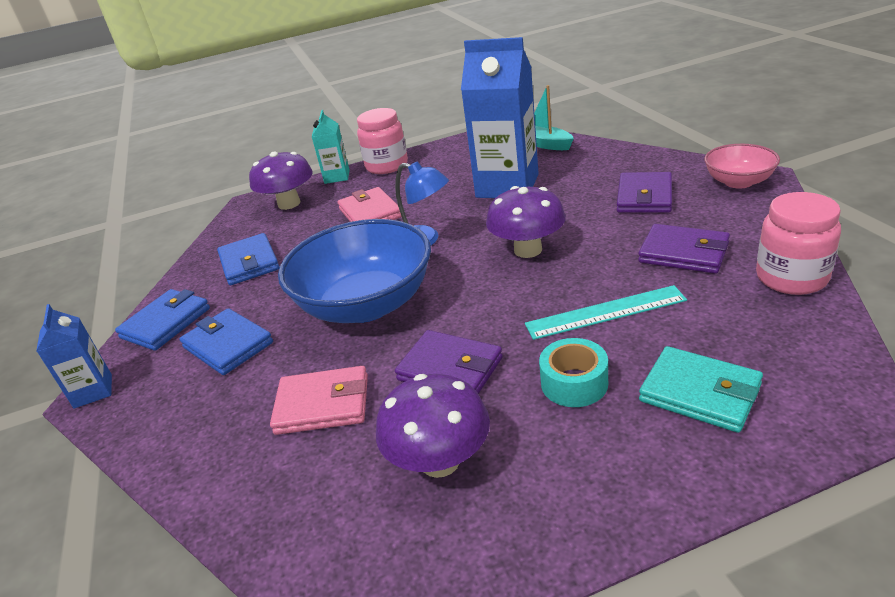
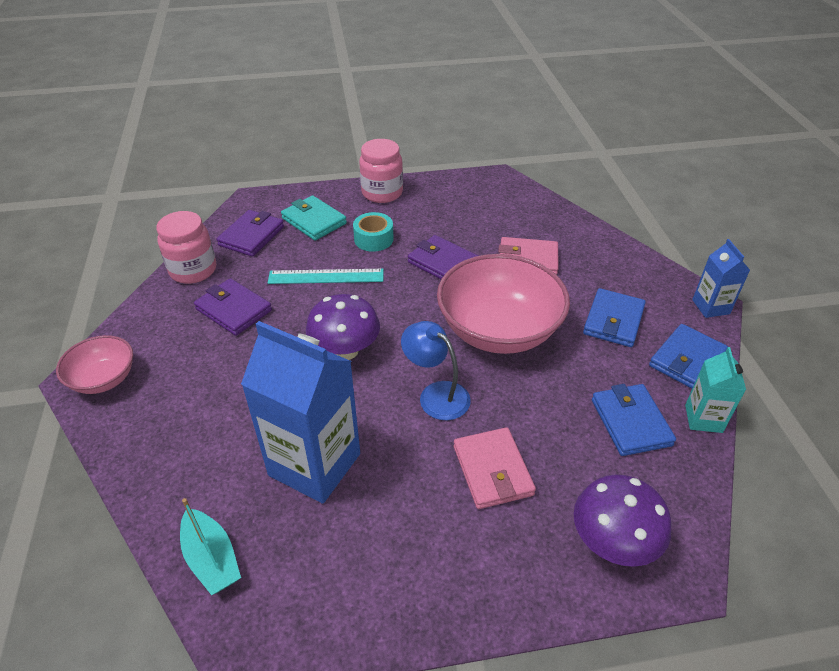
camera: 175 degrees left, 10 degrees up
blue wallet [180,308,273,375] -> blue wallet turned 60 degrees clockwise [583,288,646,347]
blue bowl [278,219,431,323] -> pink bowl [437,254,570,354]
turquoise carton [312,110,349,184] -> turquoise carton moved to [685,347,746,433]
pink jar [357,108,408,174] -> pink jar moved to [359,139,403,203]
purple mushroom [376,374,490,478] -> none
purple wallet [617,172,672,213] -> purple wallet moved to [217,210,284,257]

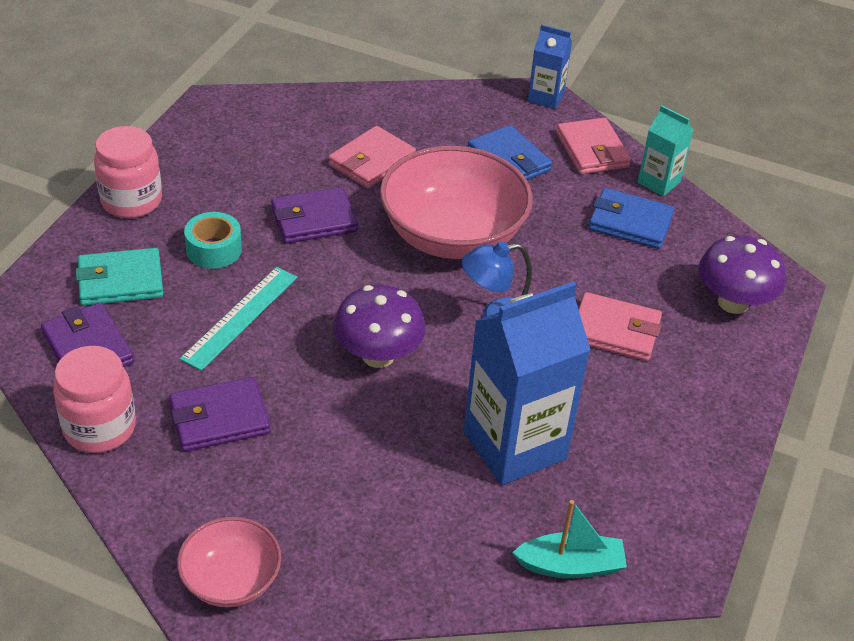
camera: 60 degrees left, 0 degrees up
blue wallet [649,324,728,388] -> pink wallet [556,118,631,174]

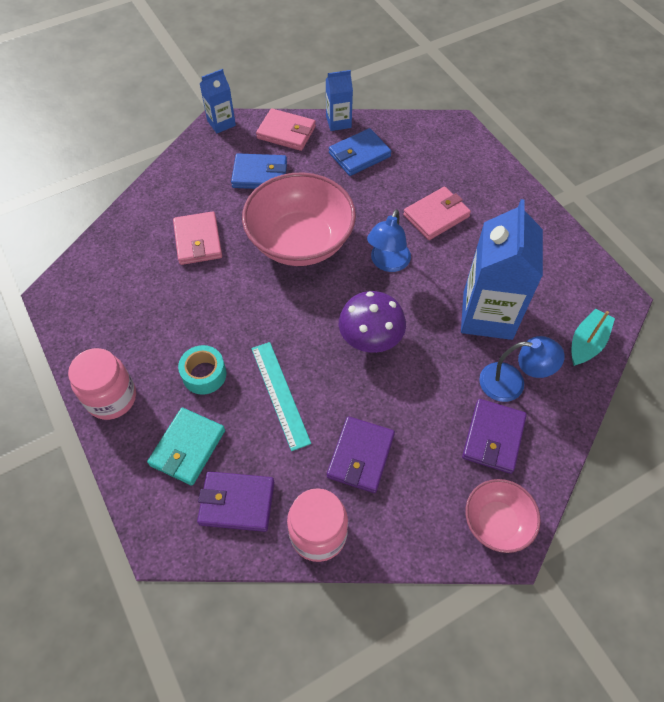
camera: 50 degrees left, 15 degrees up
purple wallet [271,187,358,244] -> purple wallet moved to [462,399,527,474]
turquoise carton [638,105,693,196] -> blue carton [326,70,353,131]
purple mushroom [699,235,786,314] -> none
none -> blue lamp [479,336,565,402]

